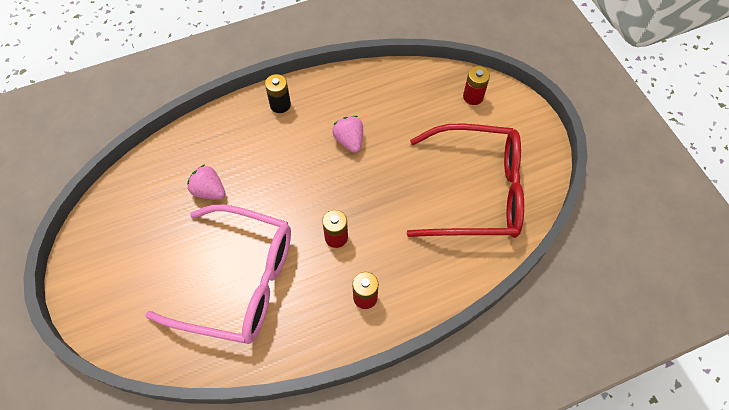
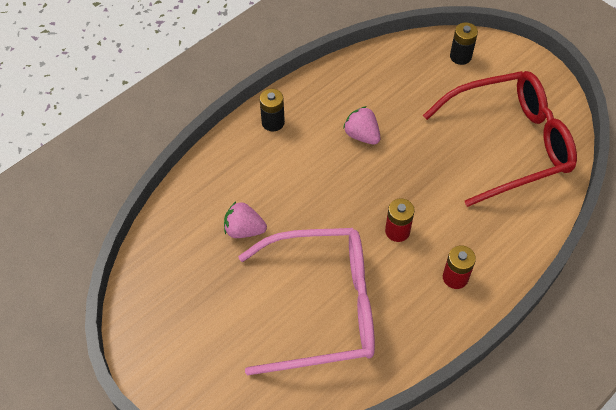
camera: 20 degrees left, 5 degrees down
red battery [463,66,490,105] -> black battery [450,22,478,65]

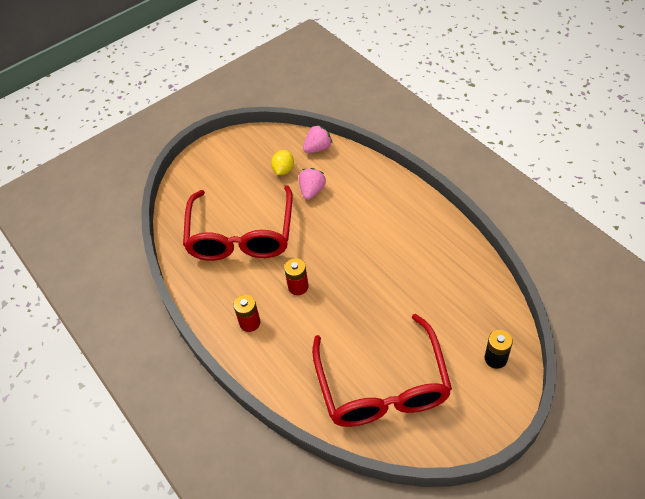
camera: 100 degrees right, 5 degrees down
pink glasses [238,228,375,375] -> red glasses [183,185,293,261]
black battery [260,89,285,131] -> none
pink strawberry [343,106,380,145] -> pink strawberry moved to [303,125,333,153]
none -> yellow lemon [271,150,294,175]

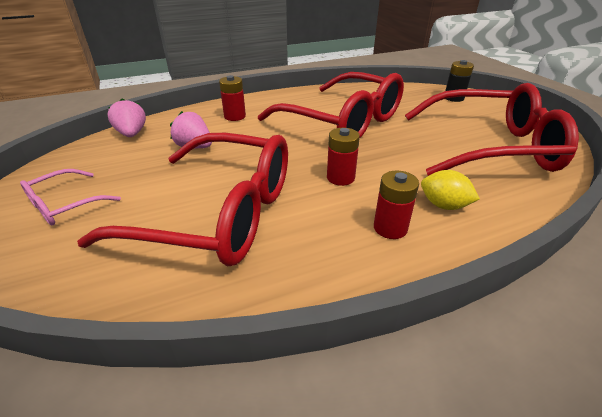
camera: 80 degrees left, 15 degrees down
yellow lemon [271,150,294,175] -> yellow lemon moved to [421,170,480,210]
none -> pink glasses [20,169,121,225]
none -> red battery [219,75,246,121]
none -> red glasses [258,72,404,138]

